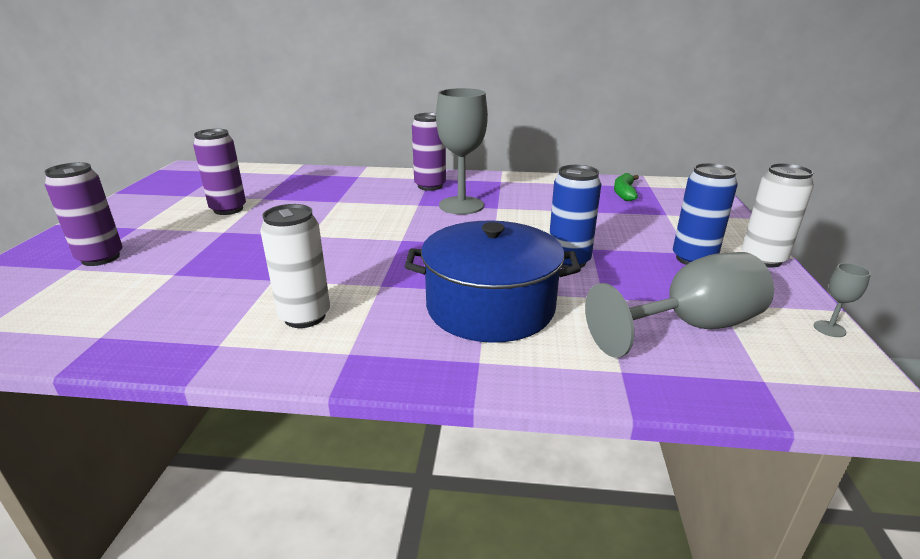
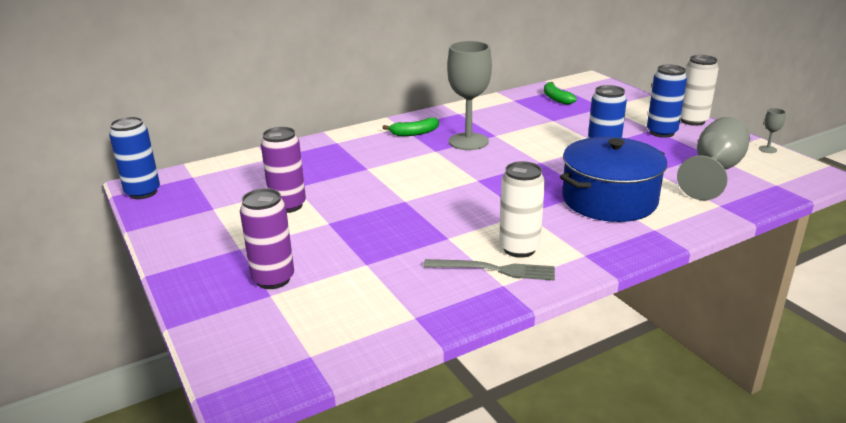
camera: 35 degrees left, 0 degrees up
purple can [412,113,446,191] -> green banana [382,118,439,136]
none -> blue can [109,117,160,199]
none -> grey fork [423,259,555,281]

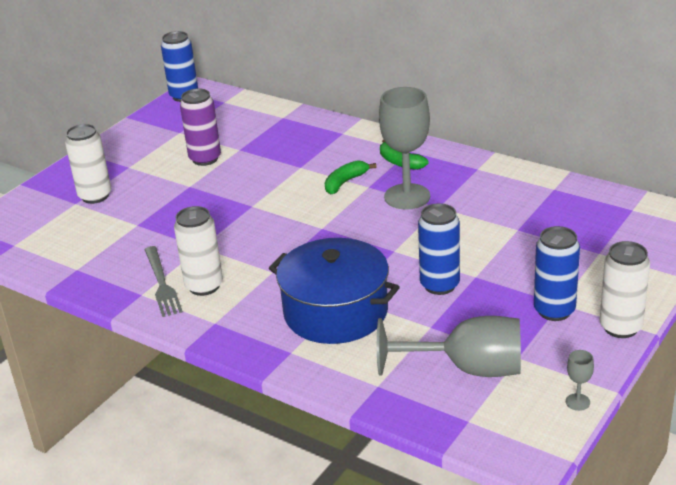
camera: 65 degrees right, 5 degrees up
purple can [240,188,294,289] -> white can [65,124,111,204]
green banana [544,82,577,105] -> green banana moved to [325,160,376,194]

